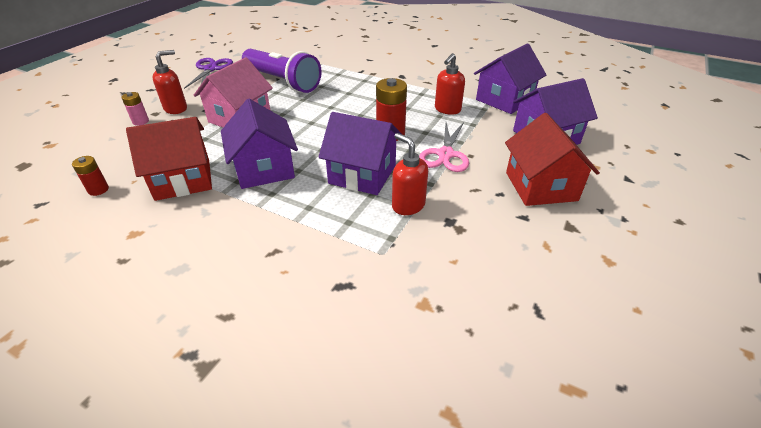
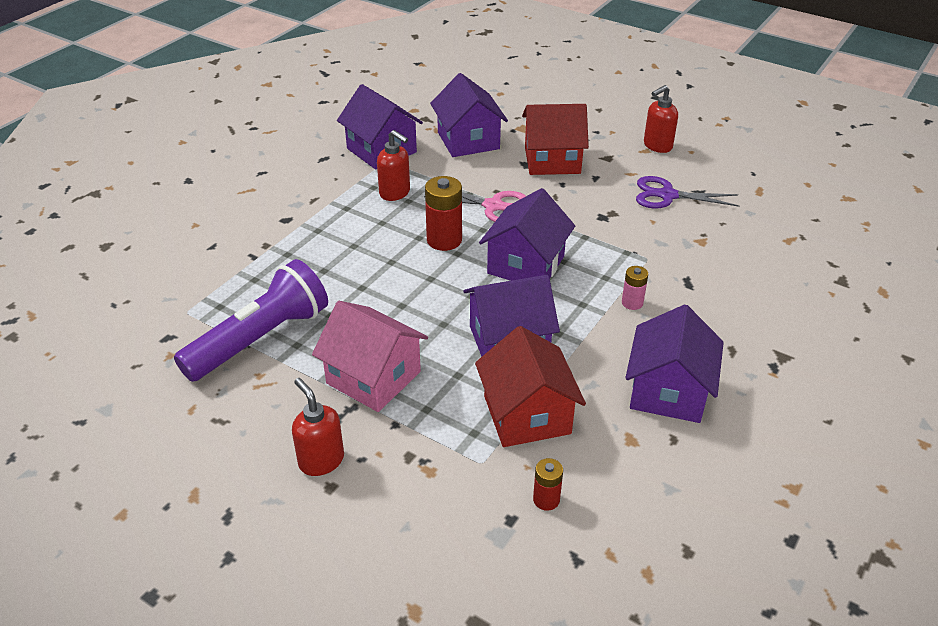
camera: 85 degrees left, 0 degrees up
pink battery [121,92,149,126] -> pink battery moved to [622,266,648,310]
purple scissors [184,58,233,89] -> purple scissors moved to [636,176,739,209]
red soap dispenser [392,133,428,215] -> red soap dispenser moved to [644,85,678,153]
none -> purple house [625,305,724,423]

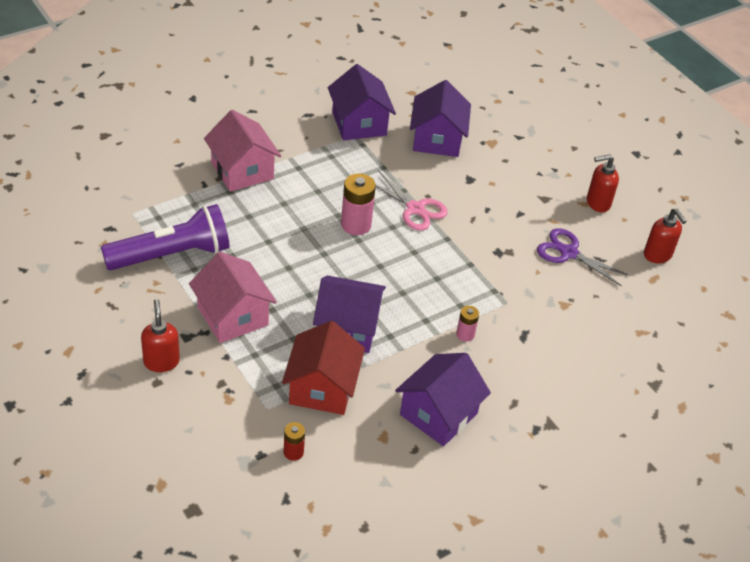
camera: 20 degrees right, 5 degrees up
red soap dispenser [377,130,410,201] -> red soap dispenser moved to [644,209,687,263]
red battery [425,176,462,251] -> pink battery [341,173,376,235]
purple house [479,188,575,281] -> none
red house [522,104,589,175] -> none
none -> pink house [204,110,281,192]

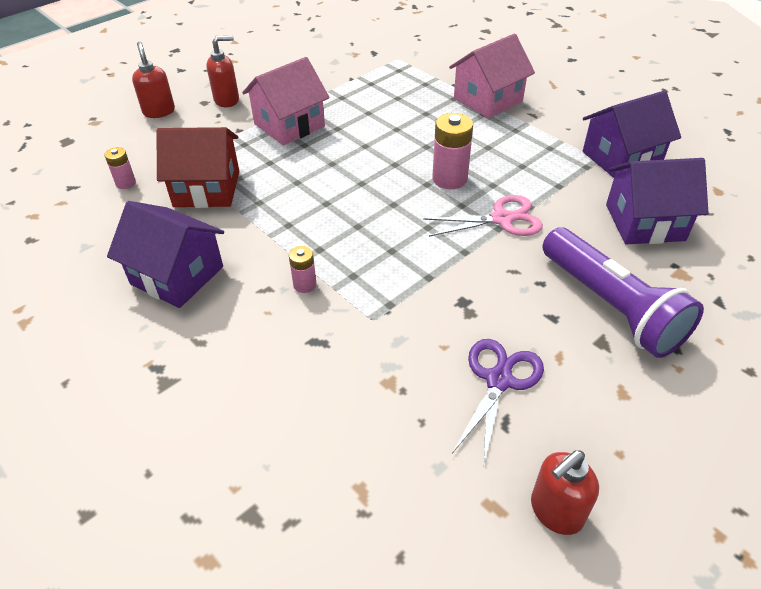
camera: 85 degrees right, 0 degrees up
purple flashlight [101,204,230,270] -> purple flashlight moved to [543,227,704,358]
red battery [284,422,305,461] -> pink battery [104,147,136,189]
purple house [313,275,386,353] -> none
pink scissors [376,171,448,231] -> pink scissors turned 135 degrees counterclockwise [423,195,543,237]
red soap dispenser [587,154,619,212] -> red soap dispenser moved to [132,42,175,118]

